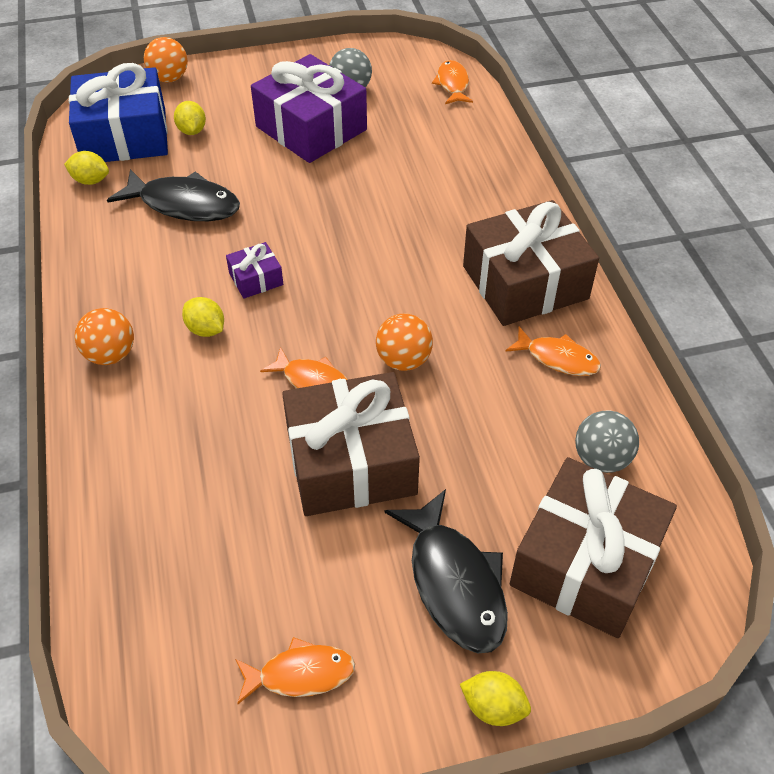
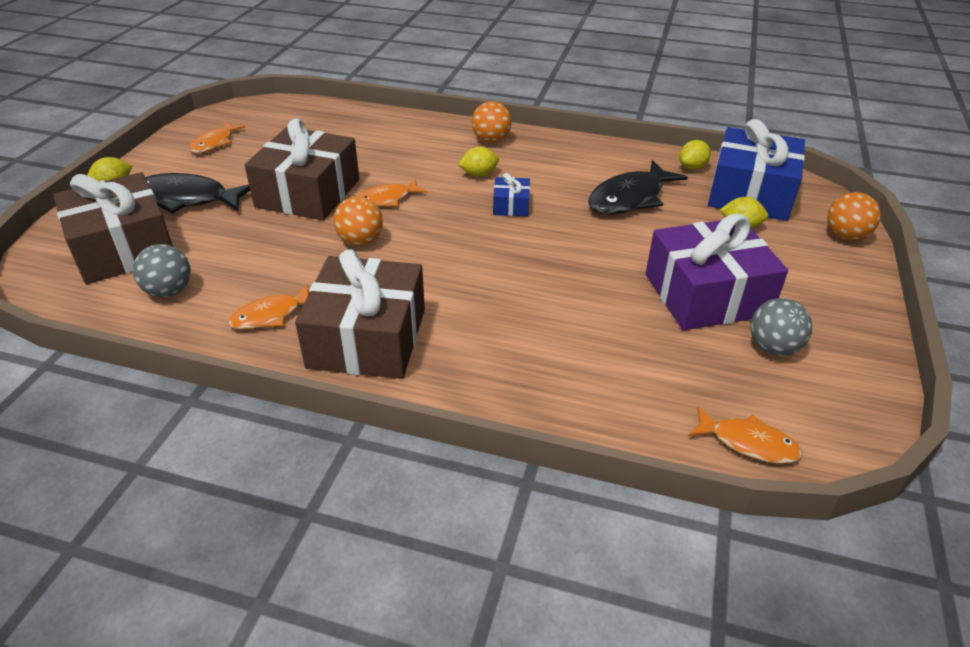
camera: 120 degrees right, 10 degrees down
purple gift [226,242,283,299] -> blue gift [493,173,530,217]

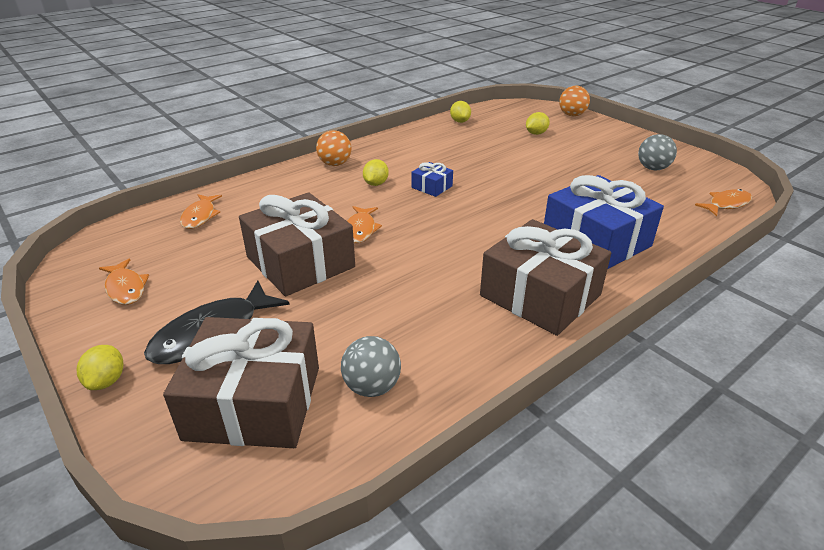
camera: 55 degrees left, 5 degrees down
orange fish [228,285,309,330] -> orange fish moved to [180,194,222,229]
orange ball [334,196,383,246] -> none
black fish [588,160,688,214] -> none
purple gift [646,214,788,330] -> none
blue gift [708,119,805,221] -> blue gift moved to [544,175,664,269]

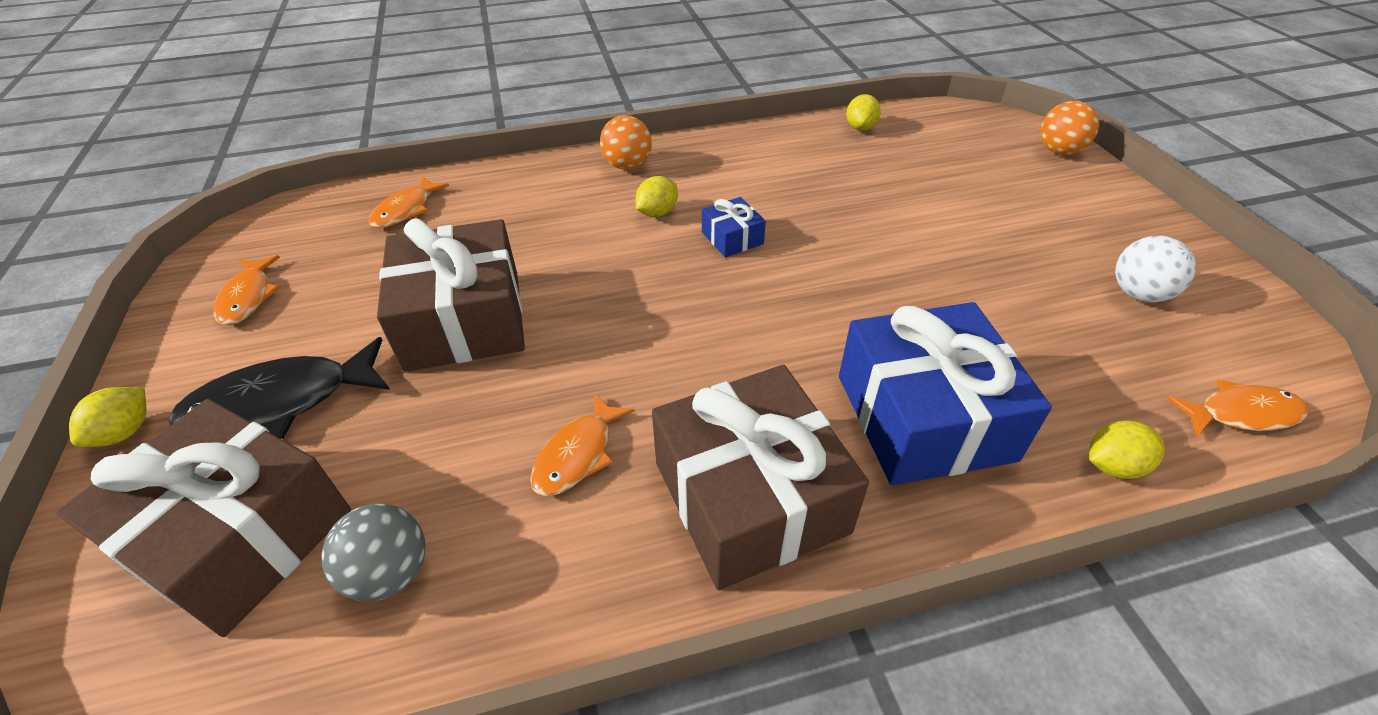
camera: 25 degrees right, 10 degrees up
orange fish [347,206,382,243] -> orange fish moved to [530,392,635,496]
yellow lemon [526,112,550,135] -> yellow lemon moved to [1089,420,1165,479]
grey ball [638,134,677,170] -> white ball [1115,236,1196,302]

